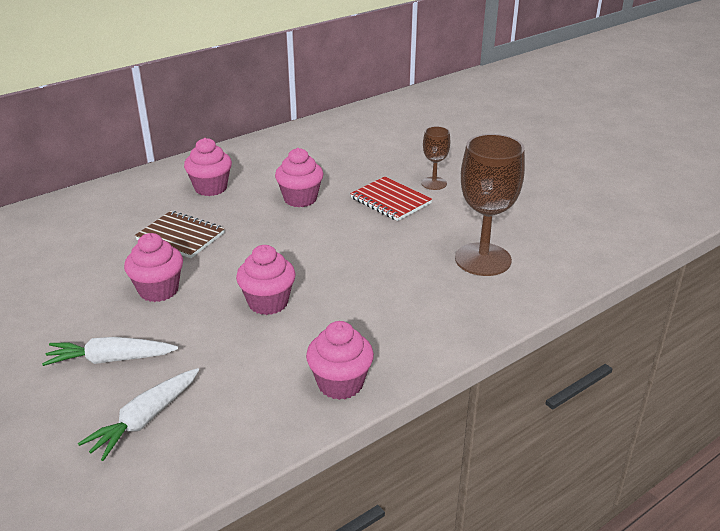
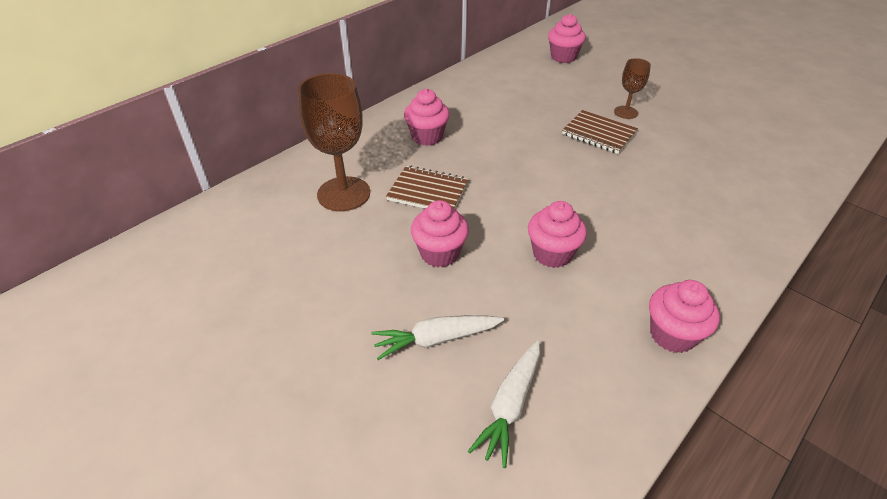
camera: 10 degrees left, 10 degrees up
pink cupcake [275,148,323,207] -> pink cupcake moved to [548,14,586,63]
red notebook [350,177,432,221] -> brown notebook [562,110,638,154]
brown goblet [455,134,525,276] -> brown goblet moved to [298,73,370,211]

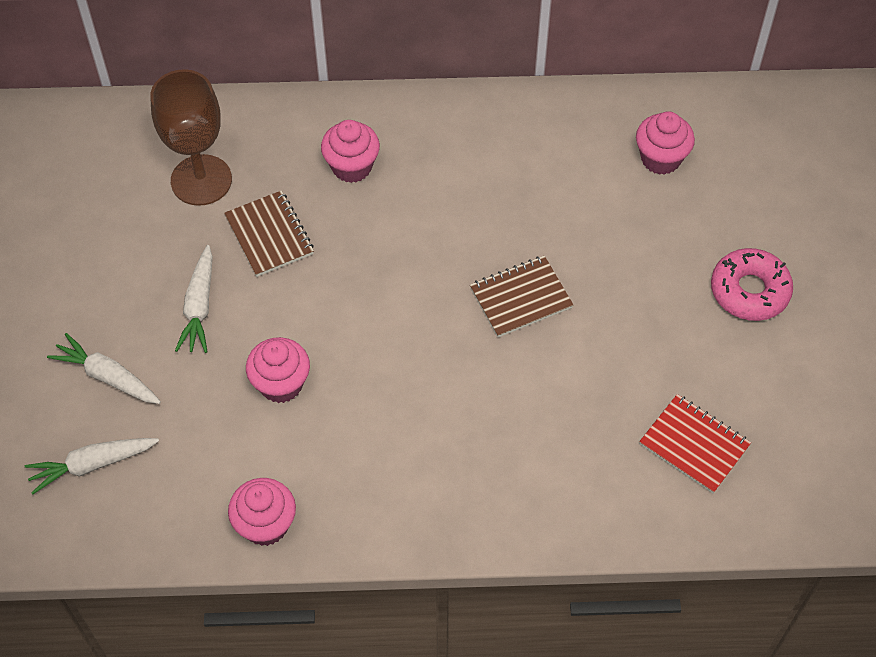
camera: 45 degrees right, 15 degrees up
pink cupcake [411,200,469,267] -> white carrot [175,245,213,353]
brown notebook [562,110,638,154] -> brown notebook turned 75 degrees clockwise [470,256,573,337]
brown goblet [614,58,651,119] -> none
none -> red notebook [639,394,751,493]
none -> pink donut [711,248,793,321]

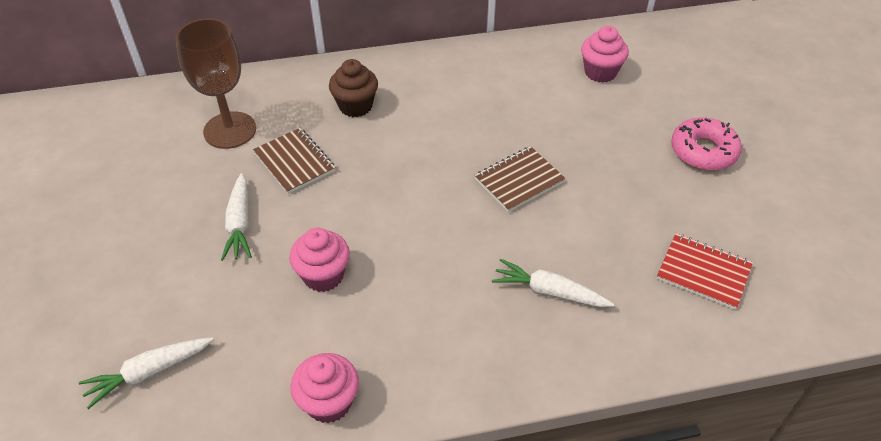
camera: 10 degrees left, 10 degrees down
white carrot [47,333,161,404] -> white carrot moved to [492,259,614,307]
pink cupcake [321,120,380,183] -> brown cupcake [329,59,378,117]

